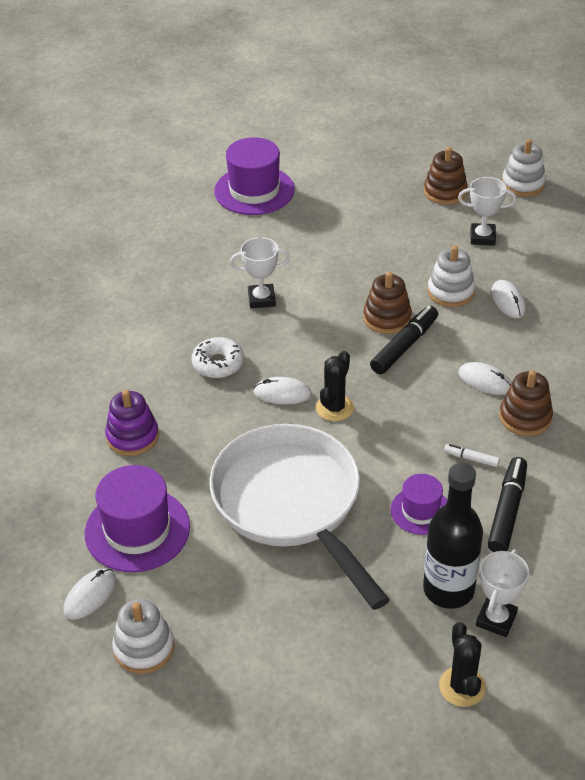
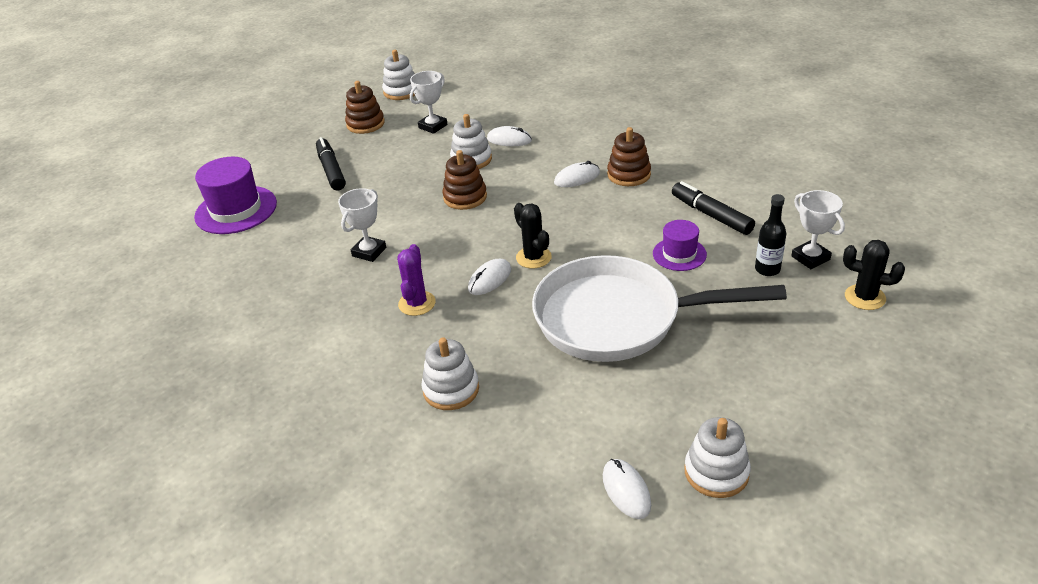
camera: 55 degrees left, 5 degrees down
purple hat [85,465,190,573] -> none
purple stacking toy [105,390,159,456] -> white stacking toy [422,338,479,410]
white donut [191,337,244,378] -> purple cactus [397,244,436,316]
black marker [370,306,438,374] -> black marker moved to [316,137,346,191]
black bottle [423,463,483,609] -> black bottle [755,194,787,276], size x0.57
white marker [444,444,500,467] -> none

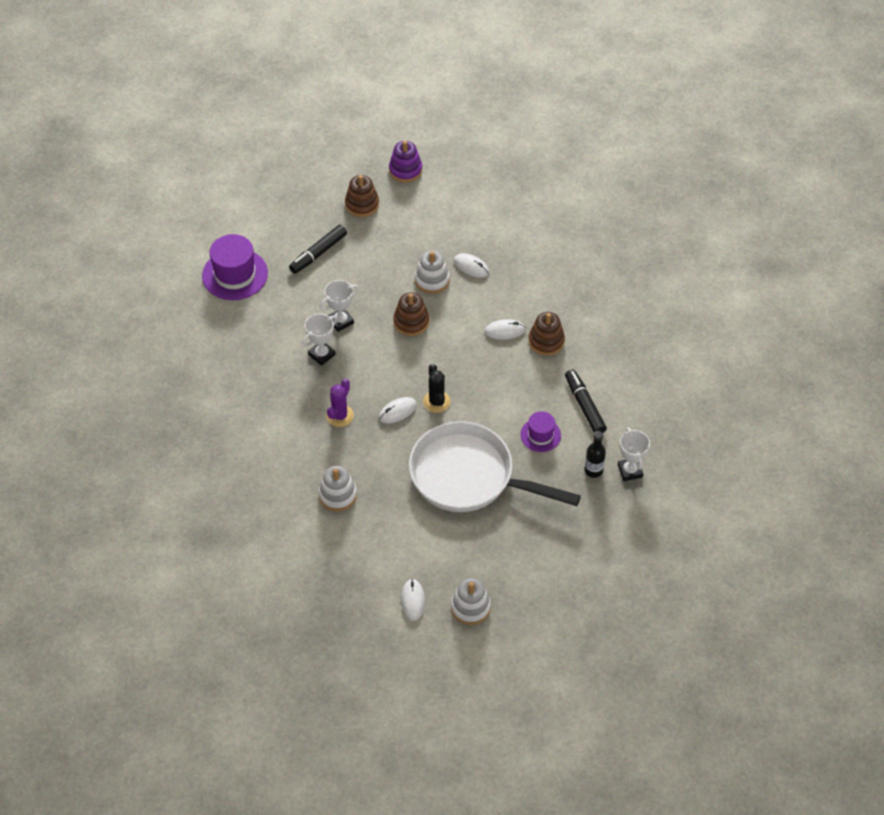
camera: 15 degrees right, 15 degrees up
black marker [316,137,346,191] -> black marker turned 135 degrees counterclockwise [289,225,347,274]
white stacking toy [382,50,415,100] -> purple stacking toy [389,141,422,182]
white trophy [410,71,447,134] -> white trophy moved to [319,280,359,332]
black cactus [843,240,905,310] -> none

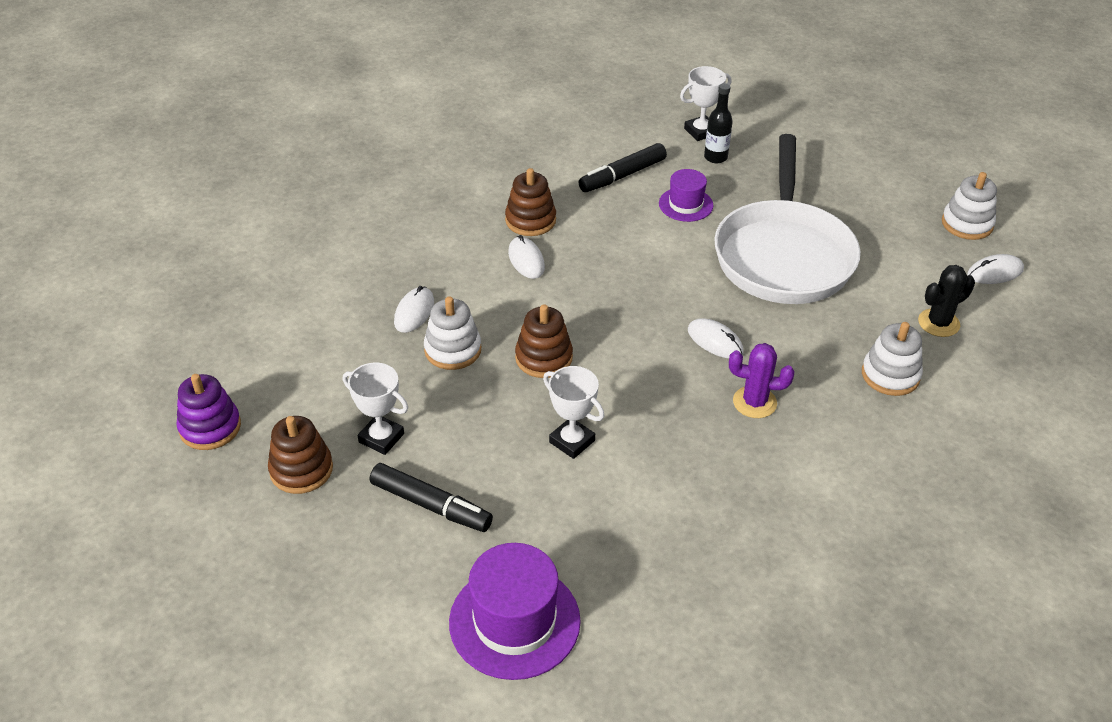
camera: 105 degrees left, 10 degrees down
white trophy [302,313,337,366] -> white trophy moved to [343,363,408,455]
black cactus [423,364,450,413] -> black cactus moved to [918,265,975,337]

